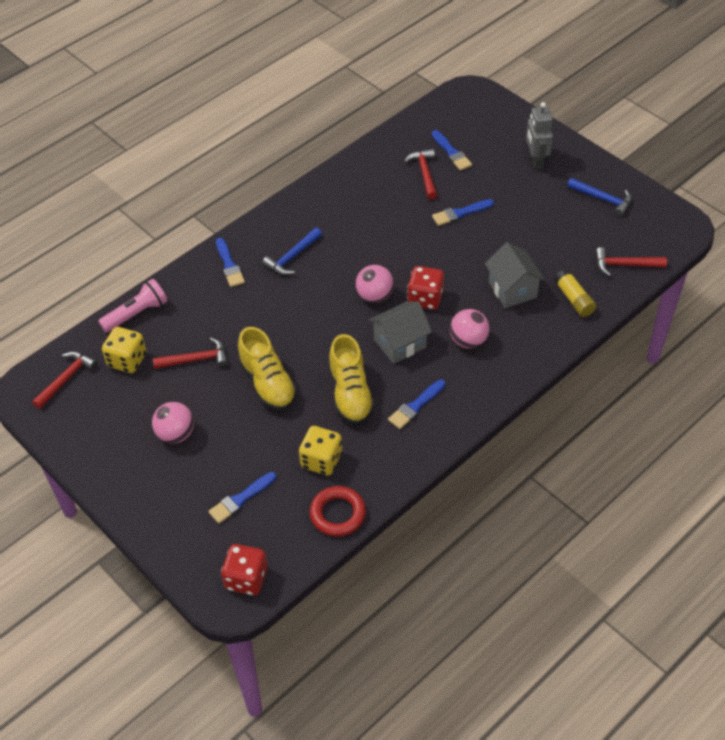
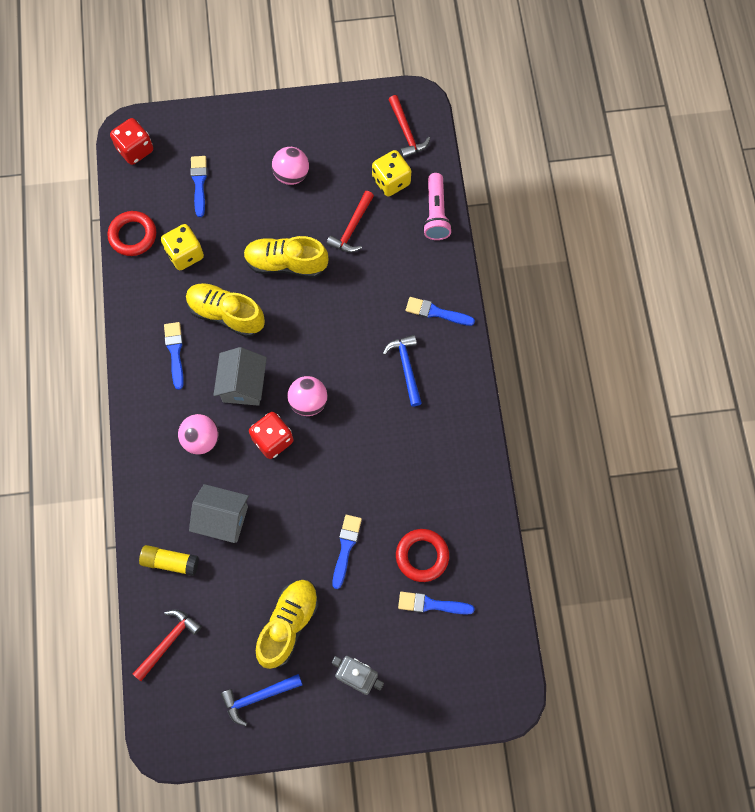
camera: 125 degrees right, 20 degrees up
red hammer [404,149,437,200] -> red ring [396,529,449,582]
none -> yellow shoe [256,580,319,669]

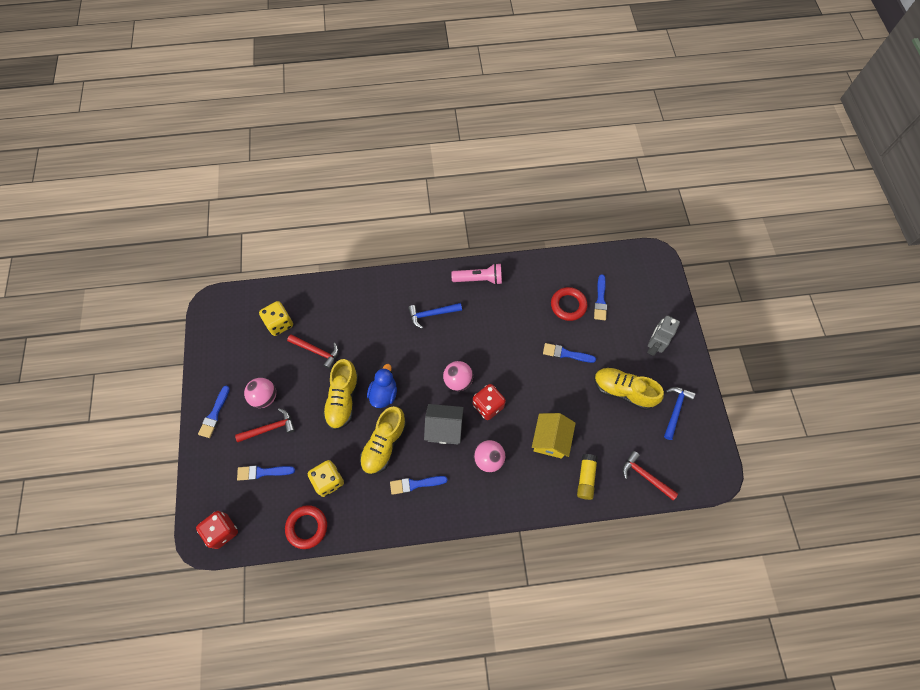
camera: 90 degrees left, 5 degrees down
grey house [189,484,249,543] -> yellow house [532,413,576,459]
blue hammer [221,674,302,726] -> blue hammer turned 135 degrees counterclockwise [664,387,695,440]
red hammer [388,95,430,158] -> red hammer moved to [235,408,295,442]
blue brush [406,297,475,326] -> blue brush moved to [198,386,230,438]
pink flashlight [423,173,452,240] -> pink flashlight moved to [451,263,502,285]
none -> blue duck [367,364,397,408]

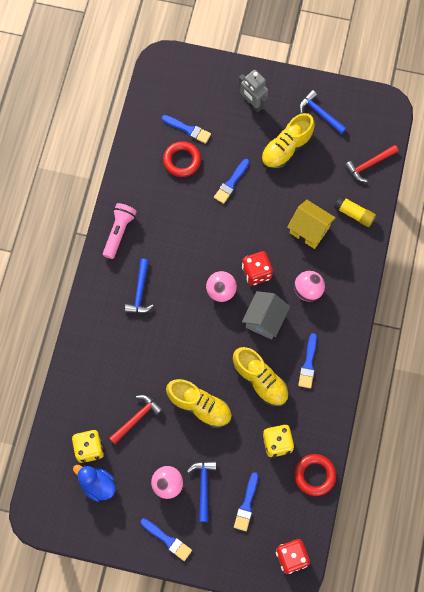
camera: 70 degrees left, 5 degrees up
red hammer [235,408,295,442] -> blue hammer [187,461,216,522]
blue duck [367,364,397,408] -> blue duck moved to [73,465,116,502]

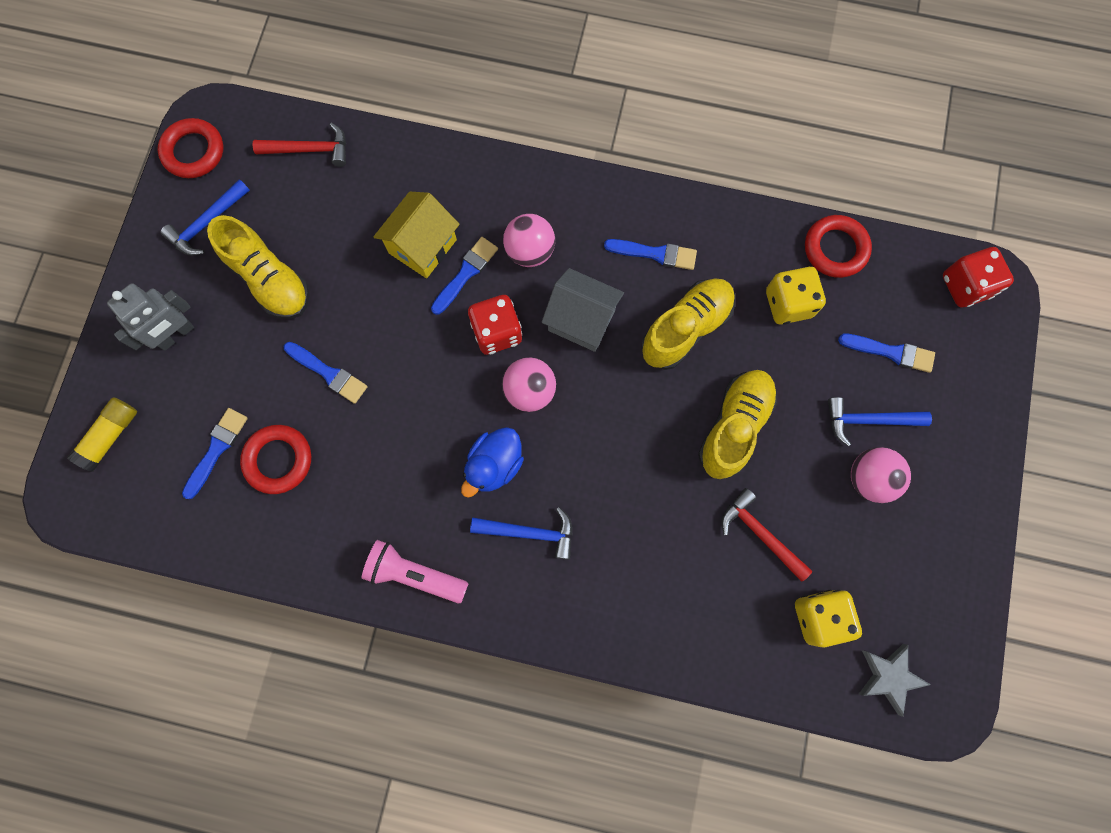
camera: 90 degrees left, 5 degrees up
blue duck [73,465,116,502] -> blue duck moved to [461,427,524,498]
blue brush [140,518,192,561] -> blue brush moved to [431,237,498,315]
yellow glue stick [334,196,376,227] -> yellow glue stick moved to [67,397,137,472]
red hammer [345,145,399,182] -> red hammer turned 60 degrees counterclockwise [252,123,346,167]
none -> red ring [158,118,223,178]
none -> grey star [859,644,931,717]

